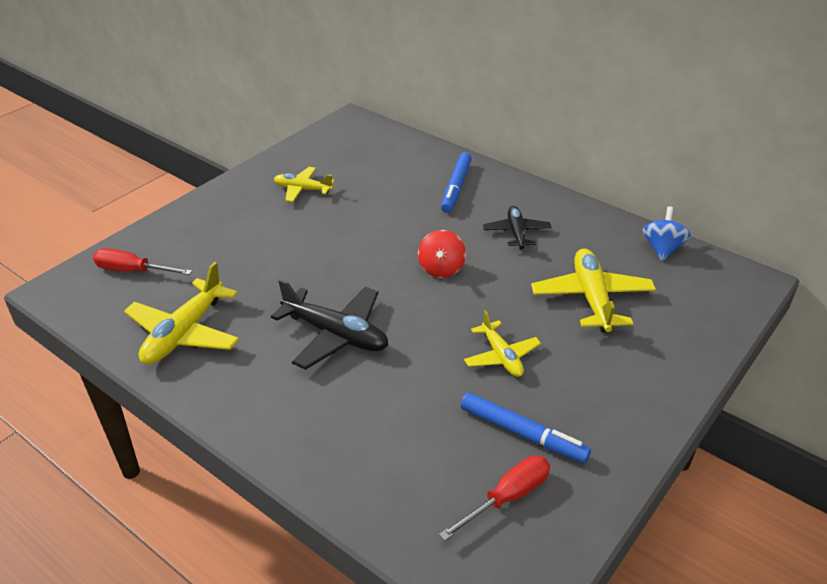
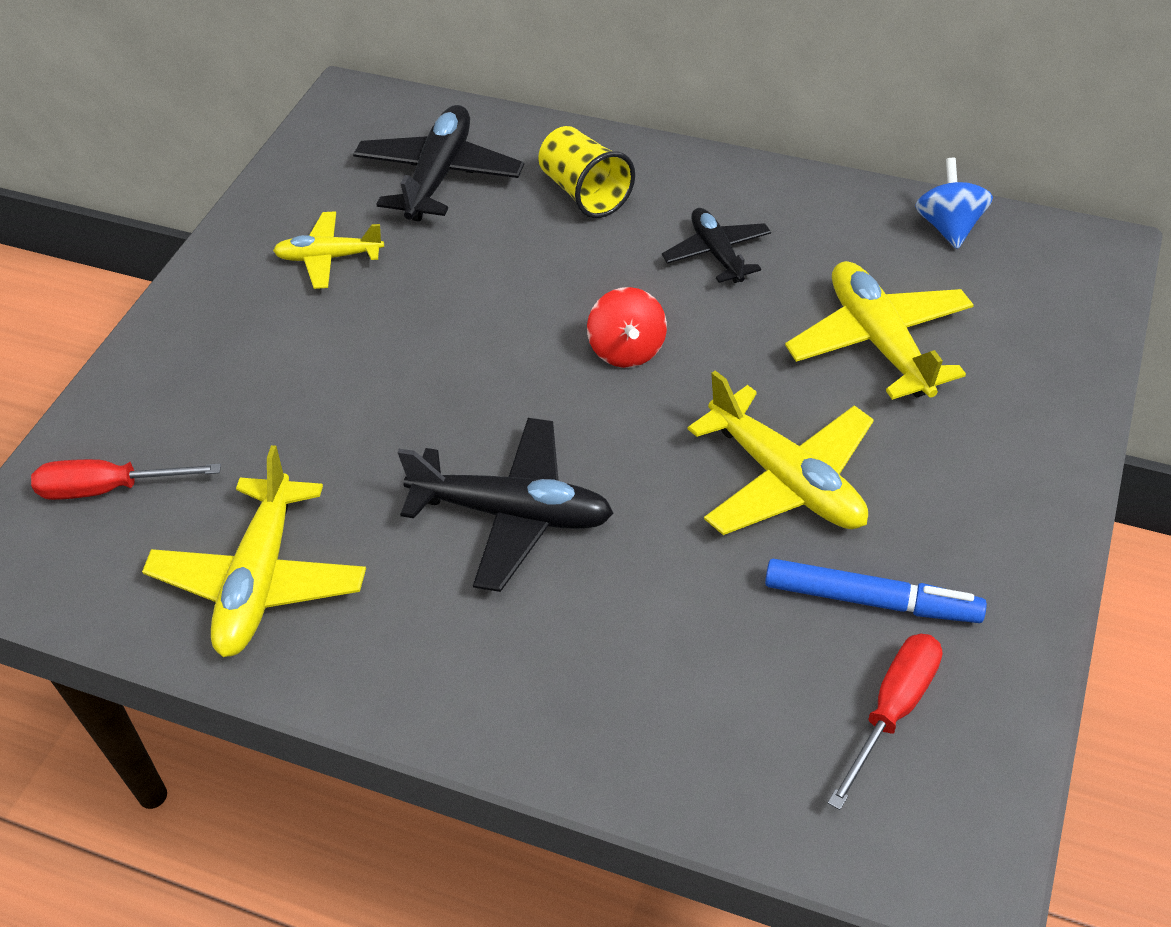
camera: 15 degrees left, 10 degrees up
blue marker [441,152,472,213] -> yellow cup [538,126,635,218]
yellow plane [464,310,541,377] -> yellow plane [688,371,874,535], size x1.63
none -> black plane [353,105,524,221]

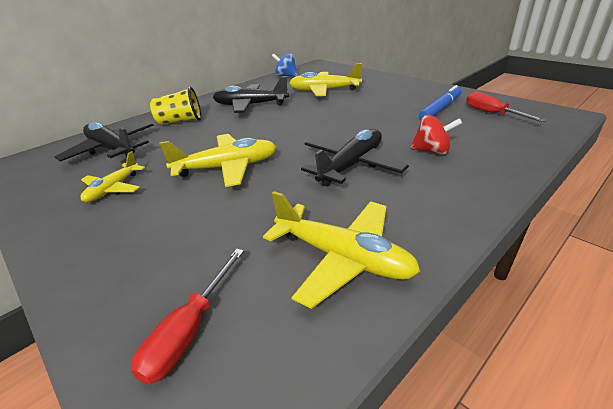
camera: 65 degrees left, 15 degrees down
red spinning top [587,287,667,368] -> red spinning top moved to [410,114,462,155]
black plane [662,208,771,283] -> black plane [213,76,289,113], size x1.63
yellow plane [688,371,874,535] -> yellow plane moved to [159,134,277,187]

